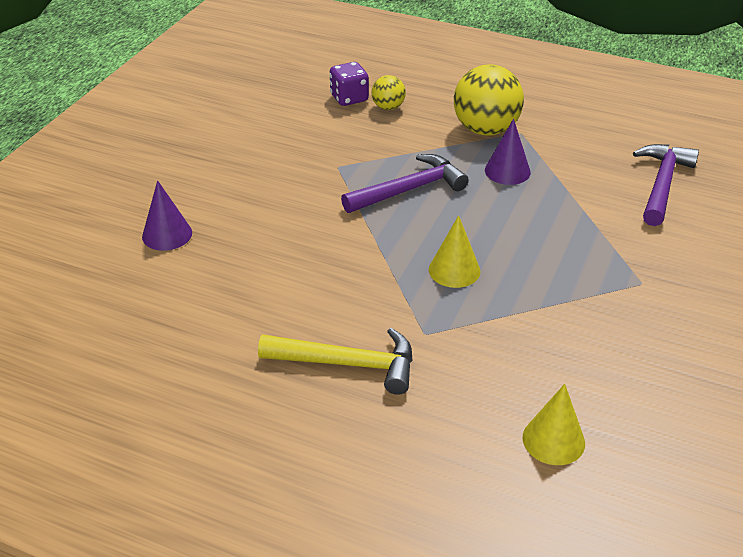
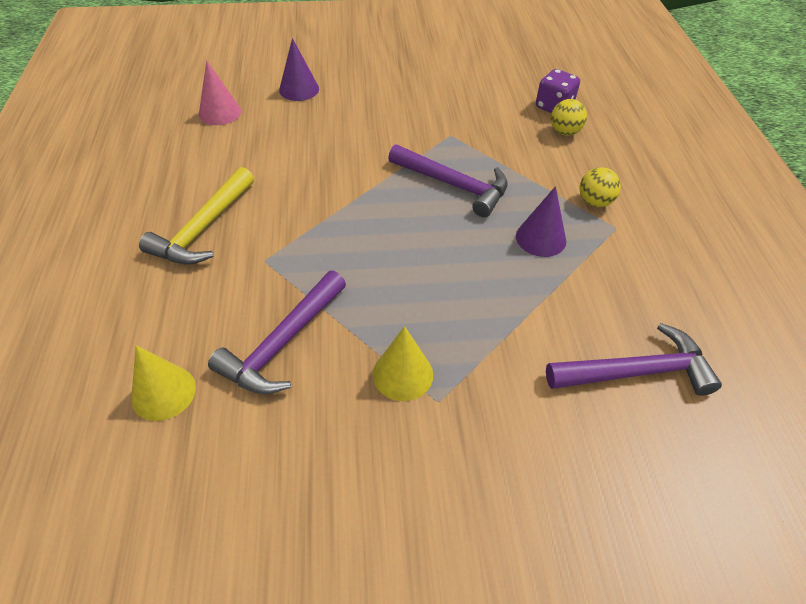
camera: 60 degrees right, 10 degrees up
yellow hammer [258,328,413,395] -> yellow hammer turned 45 degrees clockwise [139,167,254,265]
yellow cone [429,215,481,288] -> yellow cone moved to [373,326,433,401]
yellow ball [454,64,524,136] -> yellow ball [579,167,621,207], size x0.51
none -> pink cone [199,61,241,125]
none -> purple hammer [208,271,346,394]

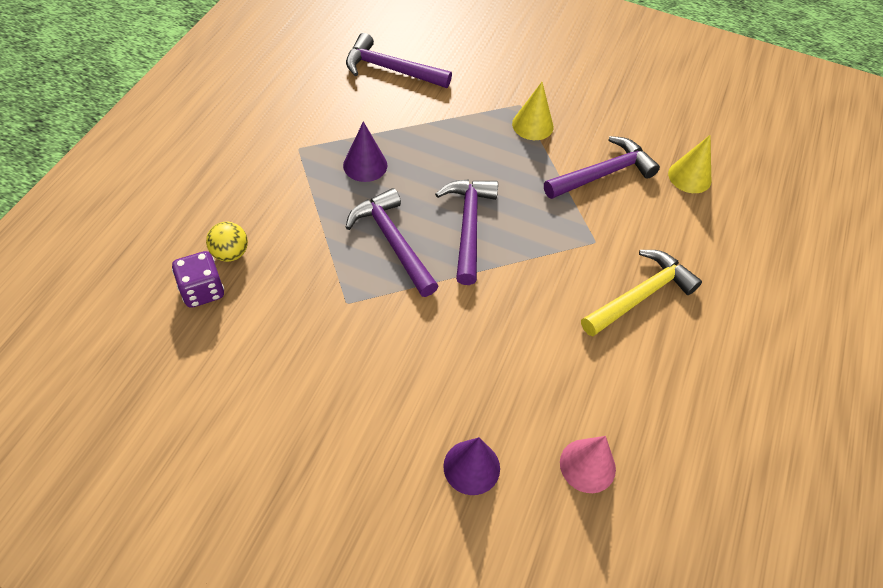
camera: 155 degrees left, 5 degrees up
yellow ball [579,167,621,207] -> none
none -> purple hammer [435,179,498,285]

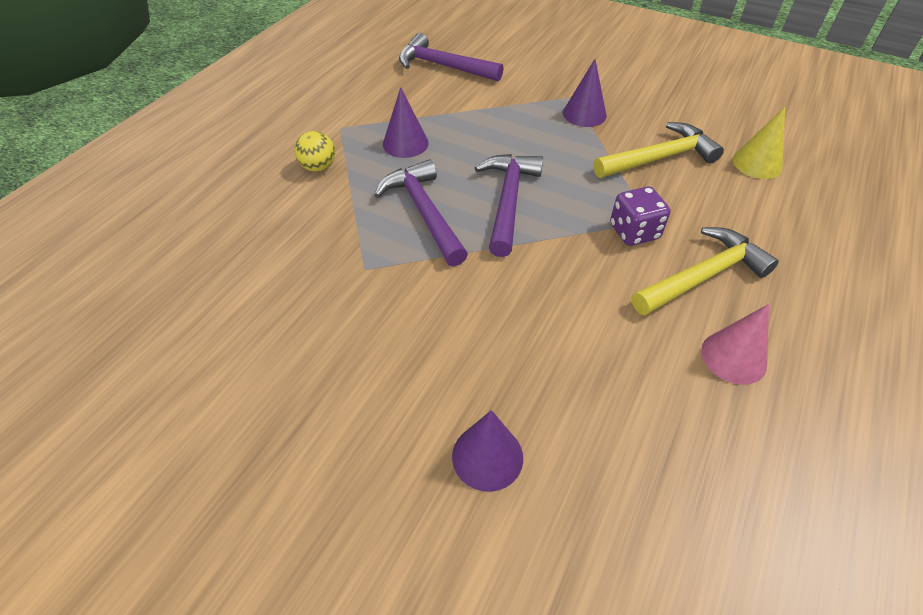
camera: 10 degrees right, 5 degrees down
purple dice [172,251,224,308] -> purple dice moved to [610,187,670,246]
yellow ball [206,222,248,262] -> yellow ball moved to [294,131,335,172]
yellow cone [512,82,554,140] -> purple cone [563,59,607,127]
purple hammer [544,136,660,199] -> yellow hammer [593,122,724,178]
pink cone [560,436,616,493] -> pink cone moved to [701,304,769,385]

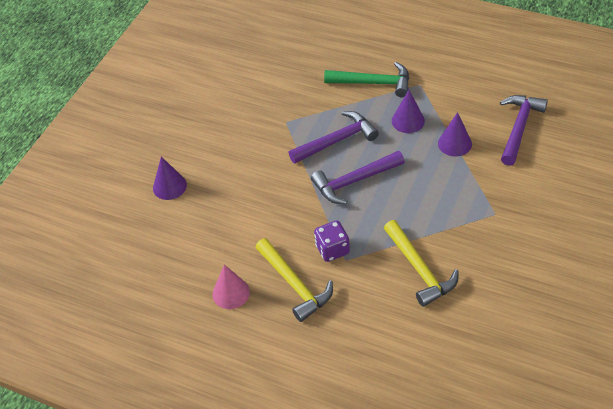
camera: 90 degrees right, 0 degrees up
yellow ball [294,131,335,172] -> green hammer [324,62,409,97]
purple hammer [475,154,543,257] -> purple hammer turned 150 degrees clockwise [311,151,405,205]
purple cone [563,59,607,127] -> purple cone moved to [438,112,472,157]
yellow cone [733,107,785,179] -> none

